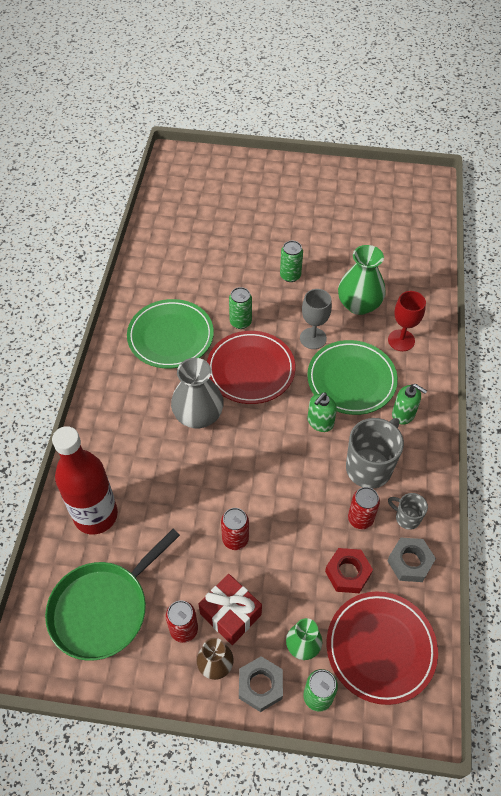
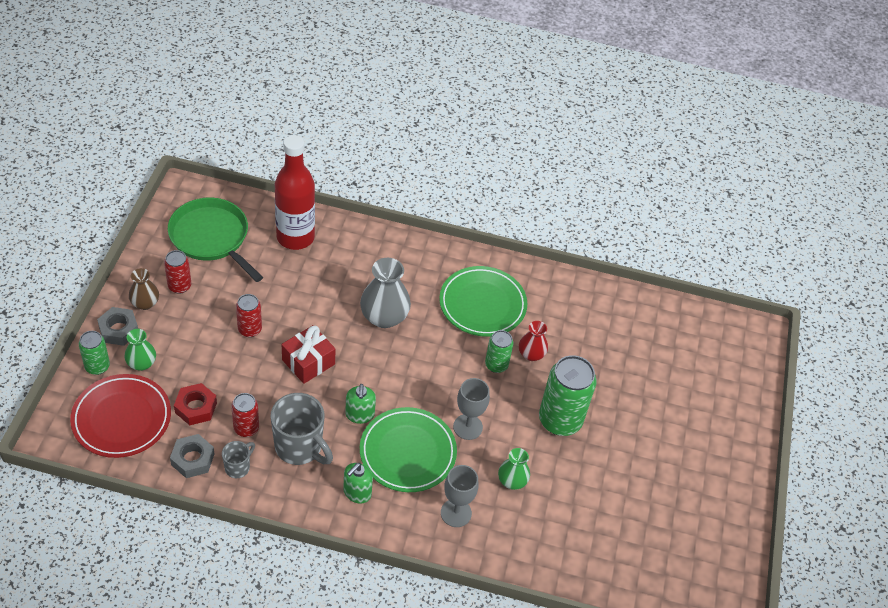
camera: 90 degrees right, 5 degrees down
red gift [199,574,262,645] -> red gift moved to [282,325,335,384]
red plate [207,331,296,404] -> none
green can [280,241,303,282] -> green can [539,355,597,436], size x1.84
green soap dispenser [308,393,337,432] -> green soap dispenser turned 135 degrees counterclockwise [345,384,376,424]
green vase [338,245,386,315] -> green vase [498,448,530,490], size x0.59
red goblet [388,291,426,351] -> grey goblet [441,465,478,527]
none -> red vase [519,321,548,361]

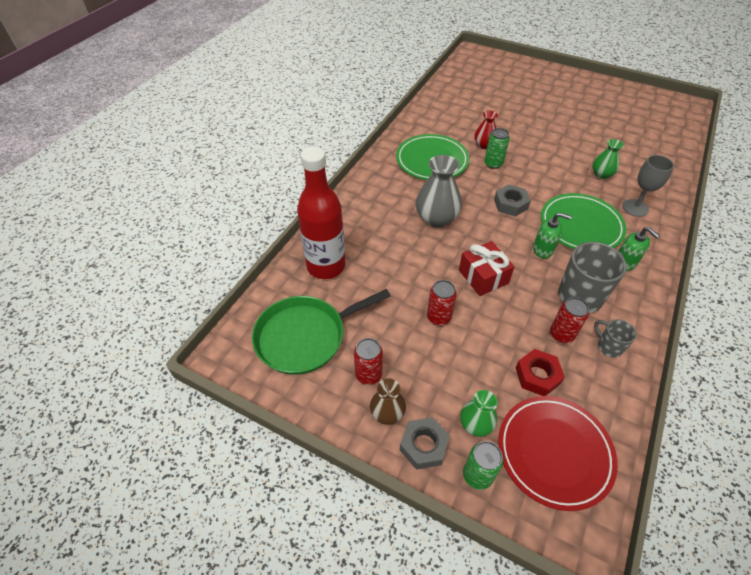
camera: 70 degrees left, 0 degrees up
grey nut [170,434,214,478] -> grey nut moved to [494,184,531,217]
grey goblet [453,378,490,440] -> none
green can [539,355,597,436] -> none

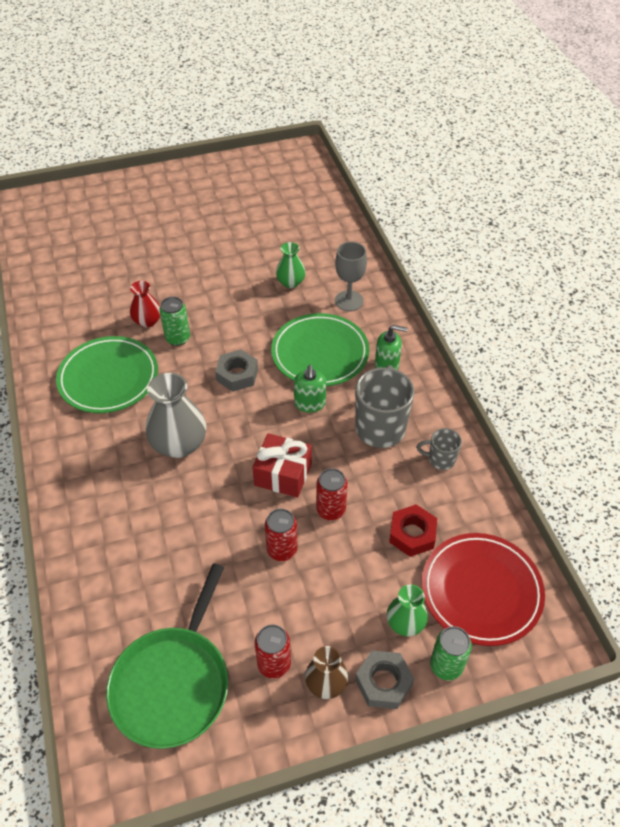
camera: 45 degrees left, 0 degrees up
red bottle [297,147,345,279] -> none
green soap dispenser [533,212,572,258] -> green soap dispenser turned 120 degrees clockwise [294,365,326,413]
red can [550,297,589,343] -> red can moved to [316,468,348,520]

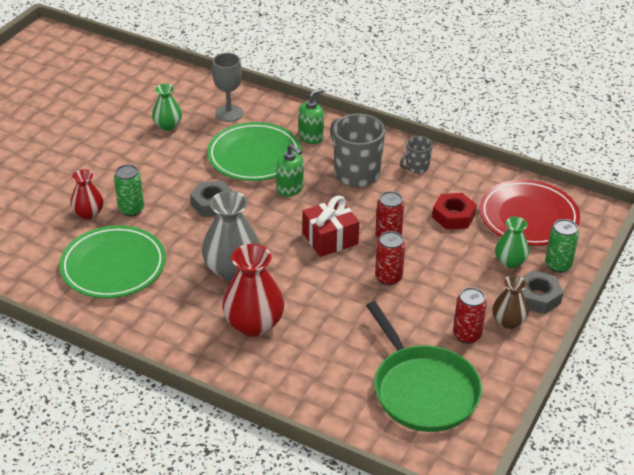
camera: 45 degrees left, 10 degrees down
none -> red vase [222,244,284,337]

